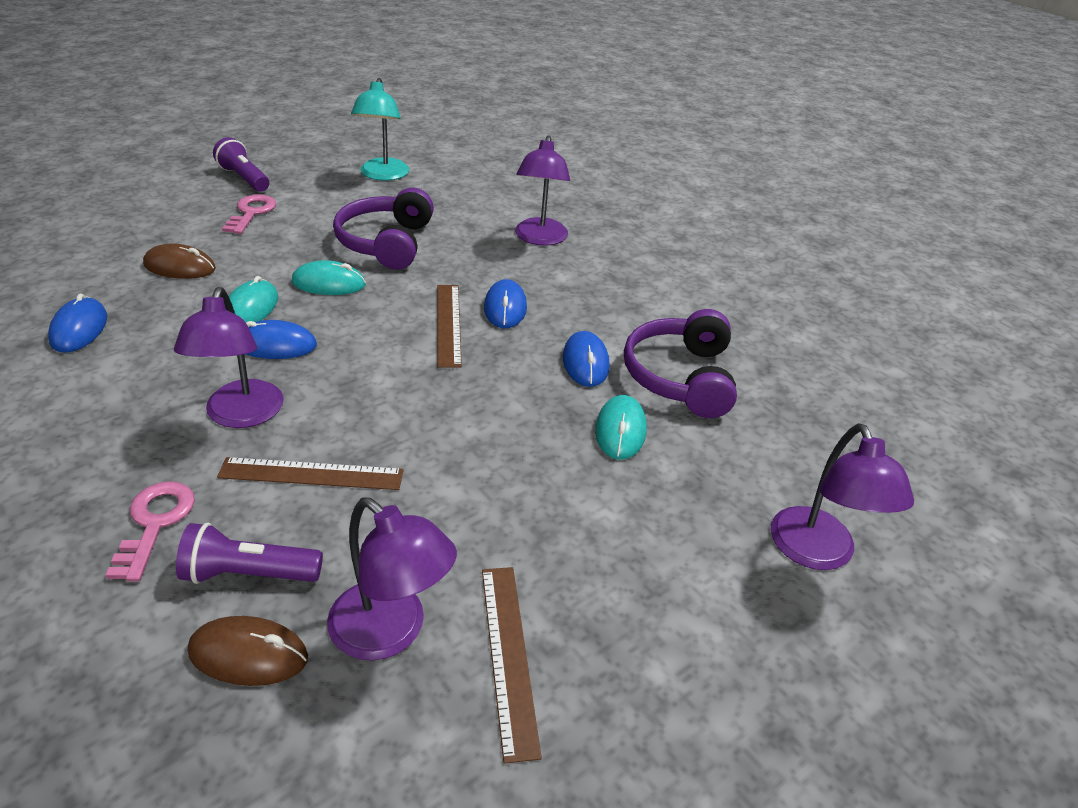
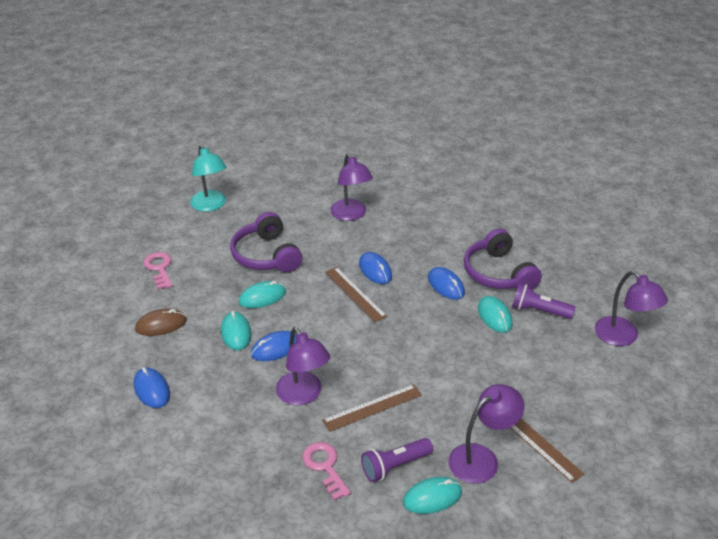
camera: 25 degrees left, 0 degrees up
brown mouse [188,616,308,686] -> turquoise mouse [403,477,462,514]
purple flashlight [213,137,269,191] -> purple flashlight moved to [512,283,575,319]
purple lamp [327,497,457,661] -> purple lamp turned 45 degrees counterclockwise [448,384,524,484]

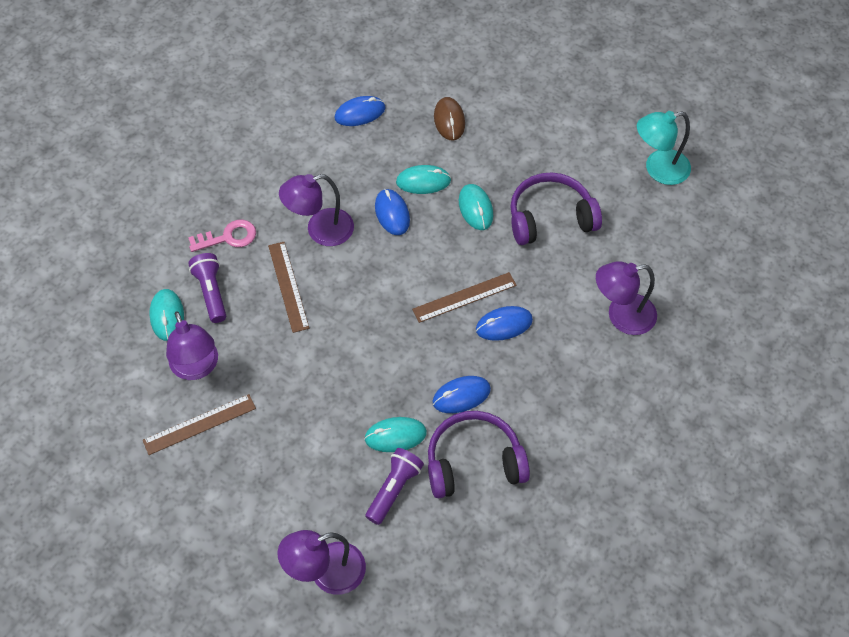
camera: 100 degrees right, 20 degrees up
pink key [143,252,173,290] -> none

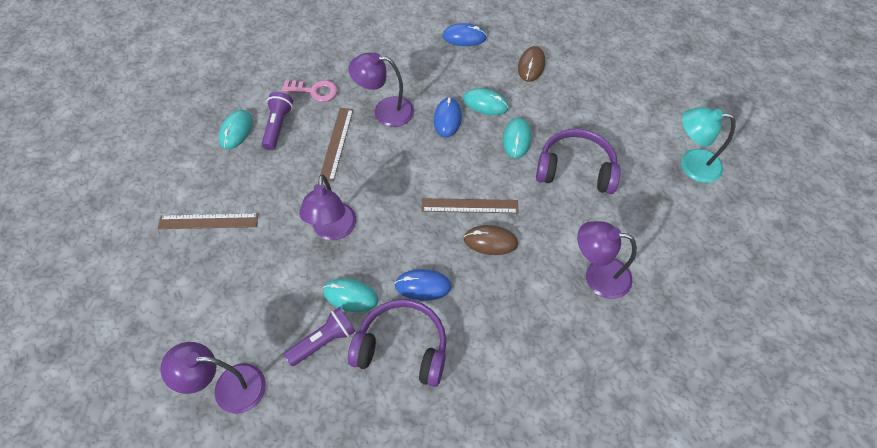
camera: 25 degrees right, 0 degrees up
purple lamp [166,311,218,380] -> purple lamp moved to [299,175,356,240]
blue mouse [476,306,533,341] -> brown mouse [464,225,518,255]

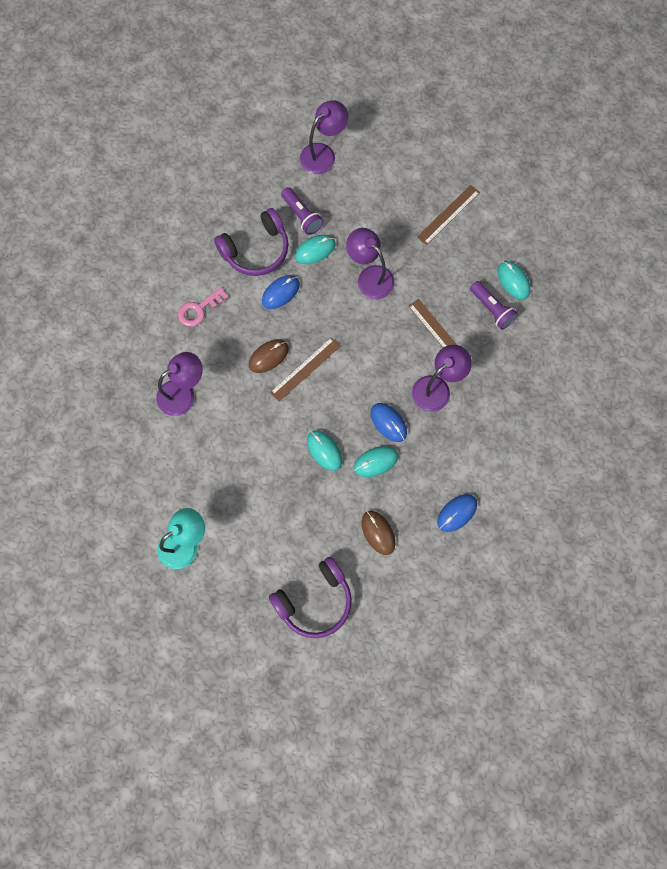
camera: 135 degrees right, 15 degrees up
pink key [281,80,338,102] -> pink key moved to [178,287,228,326]
purple flashlight [284,307,355,366] -> purple flashlight turned 45 degrees counterclockwise [281,187,323,235]
purple headphones [536,128,621,194] -> purple headphones moved to [269,557,352,638]

